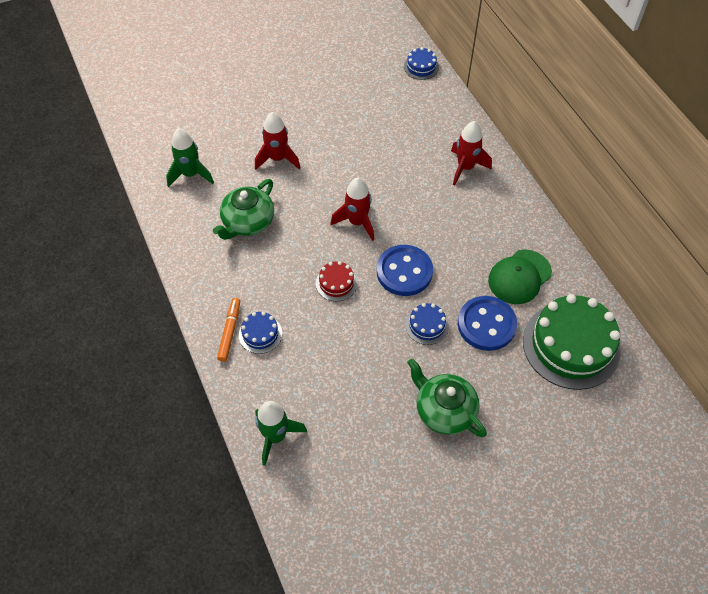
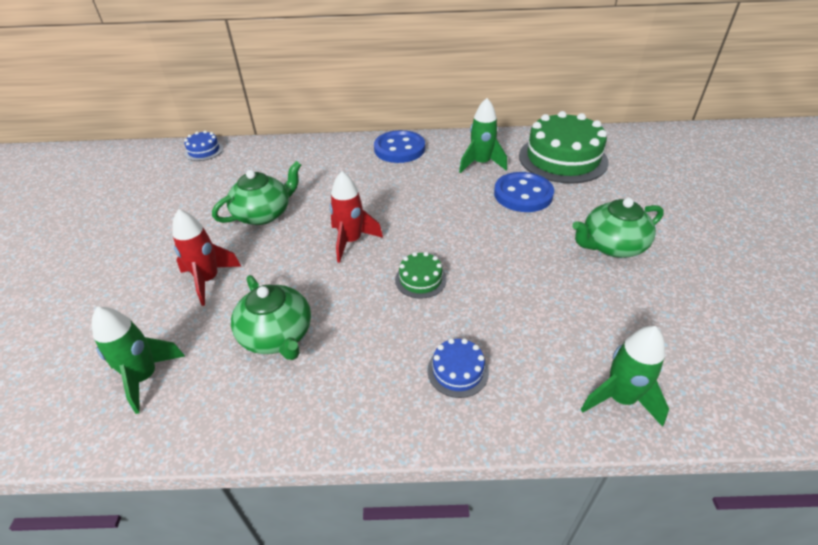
camera: 65 degrees left, 15 degrees down
orange marker [217,298,240,362] -> none
red cake [316,261,358,301] -> green cake [395,252,447,299]
blue button [377,245,433,296] -> blue button moved to [374,130,425,163]
blue cake [405,303,449,345] -> none
red rocket [451,121,492,186] -> none
green cap [488,249,552,304] -> green rocket [459,98,507,173]
none -> green teapot [212,161,301,225]

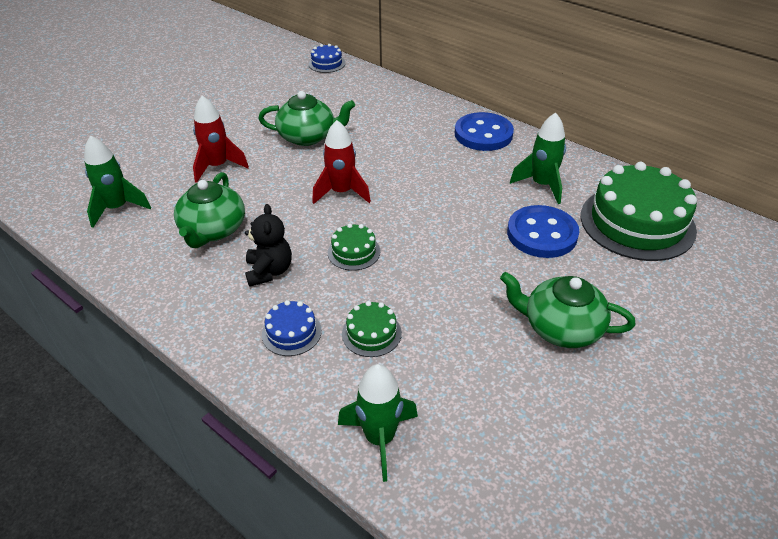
camera: 40 degrees right, 0 degrees up
none -> black teddy bear [245,204,292,287]
none -> green cake [342,301,402,357]

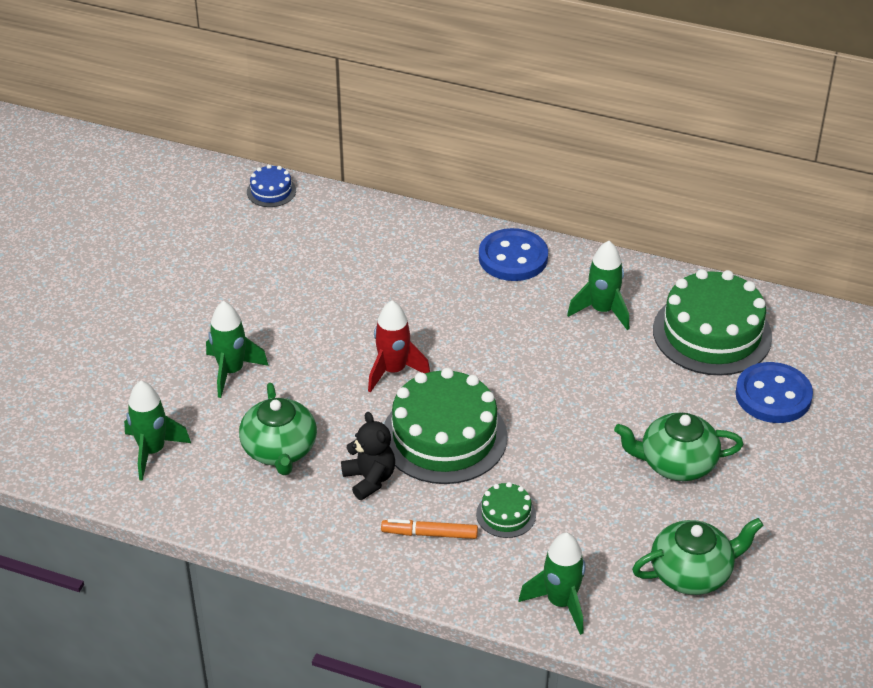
camera: 20 degrees left, 0 degrees up
red rocket [193,96,249,183] -> green rocket [206,301,269,398]
green teapot [258,91,355,146] -> green teapot moved to [632,518,764,595]
blue cake [262,300,322,356] -> orange marker [381,519,478,539]
green cake [328,223,381,271] -> green cake [384,368,508,484], size x2.20
blue button [507,205,579,258] -> blue button moved to [735,362,813,423]

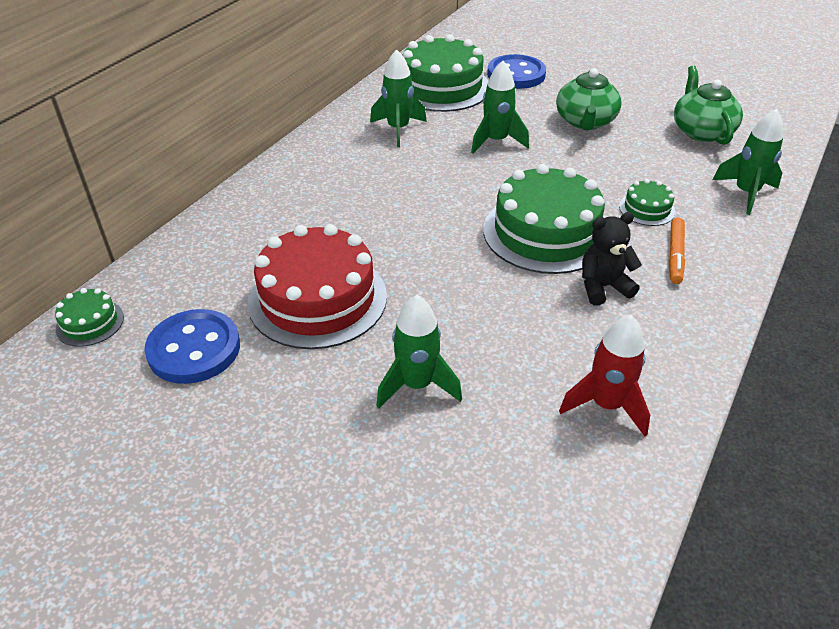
camera: 80 degrees left, 0 degrees up
green rocket [124,381,191,481] -> green rocket moved to [471,61,529,153]
green teapot [239,383,317,475] -> none
blue cake [247,165,296,207] -> green cake [55,288,124,347]
red rocket [368,300,430,392] -> red rocket moved to [559,315,650,436]
blue button [479,228,548,281] -> blue button moved to [144,309,240,384]
none -> red cake [248,224,387,349]

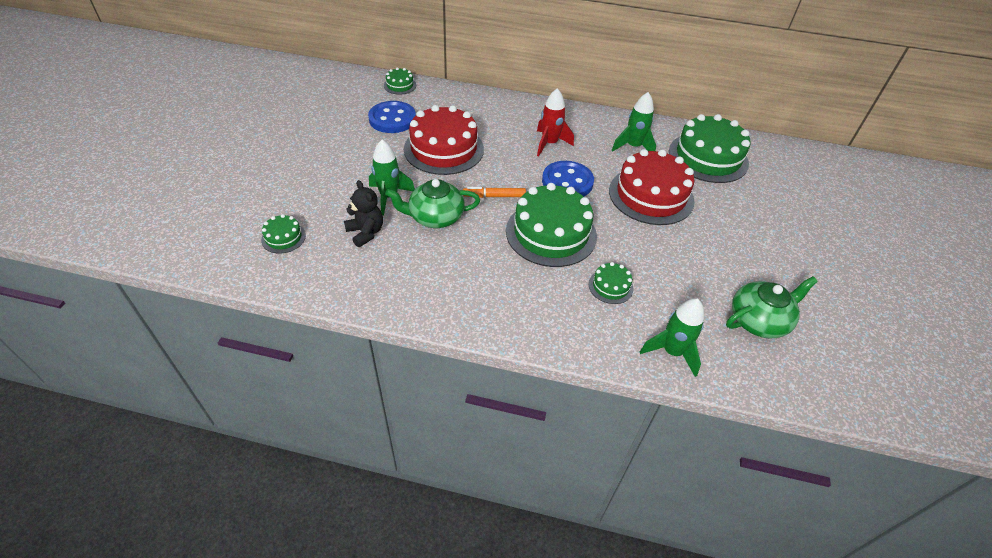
camera: 70 degrees right, 5 degrees up
green rocket [471,61,529,153] -> red cake [609,149,695,225]
blue button [487,54,546,89] -> blue button moved to [542,161,594,196]
green teapot [556,68,622,130] -> green teapot moved to [385,179,480,228]
red rocket [559,315,650,436] -> red rocket moved to [537,88,574,156]
black teddy bear [582,212,642,305] -> black teddy bear moved to [344,180,383,247]
orange marker [669,218,685,284] -> orange marker moved to [463,187,526,198]
none -> green cake [261,214,306,254]

